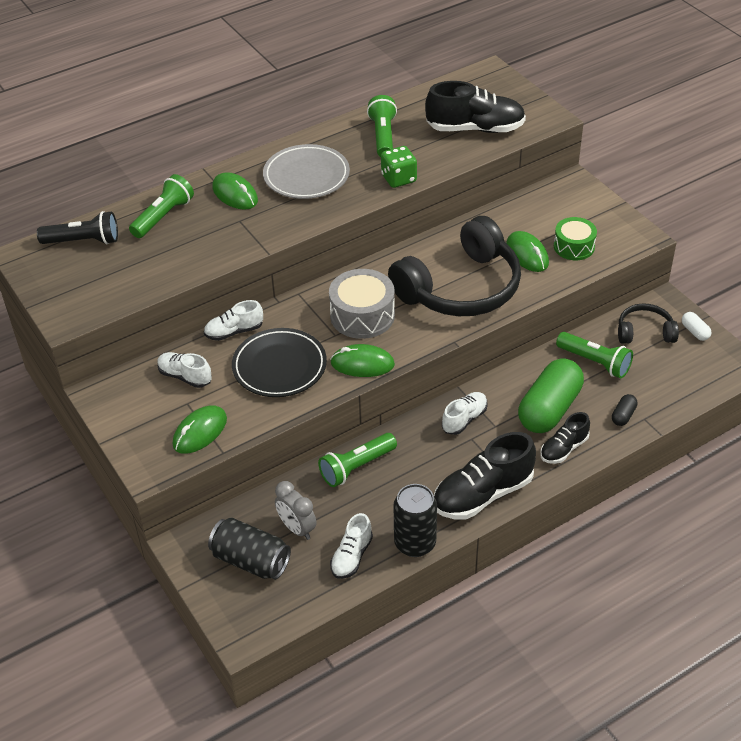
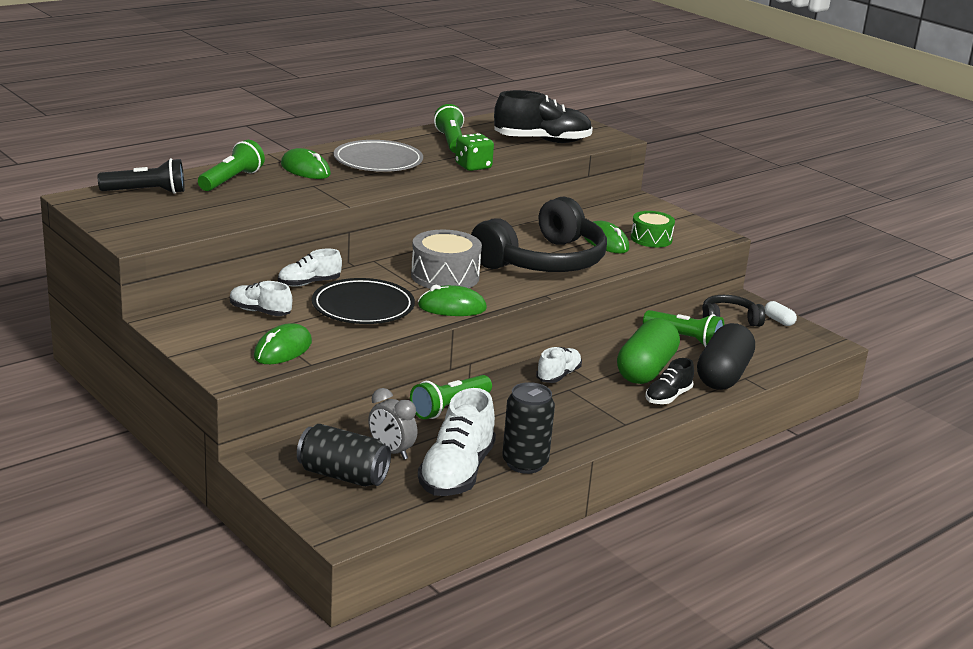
camera: 10 degrees left, 20 degrees down
white shoe [330,513,373,579] -> white shoe [418,388,496,496], size x1.78
black shoe [434,432,536,520] -> none
black capsule [612,394,638,426] -> black capsule [697,323,755,390], size x2.40

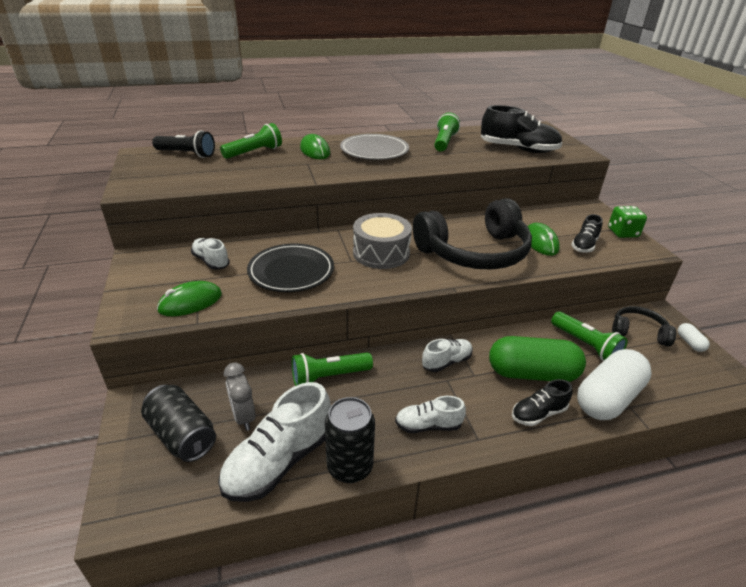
camera: 25 degrees right, 10 degrees up
white shoe [278,249,342,287] -> white shoe moved to [395,396,466,433]
green mouse [418,285,487,316] -> none
green dice [455,133,494,171] -> green dice moved to [608,206,647,238]
green capsule [617,318,680,384] -> green capsule turned 45 degrees clockwise [489,336,586,382]
green drum [631,211,675,247] -> black shoe [571,214,603,253]
black capsule [697,323,755,390] -> white capsule [577,349,652,420]

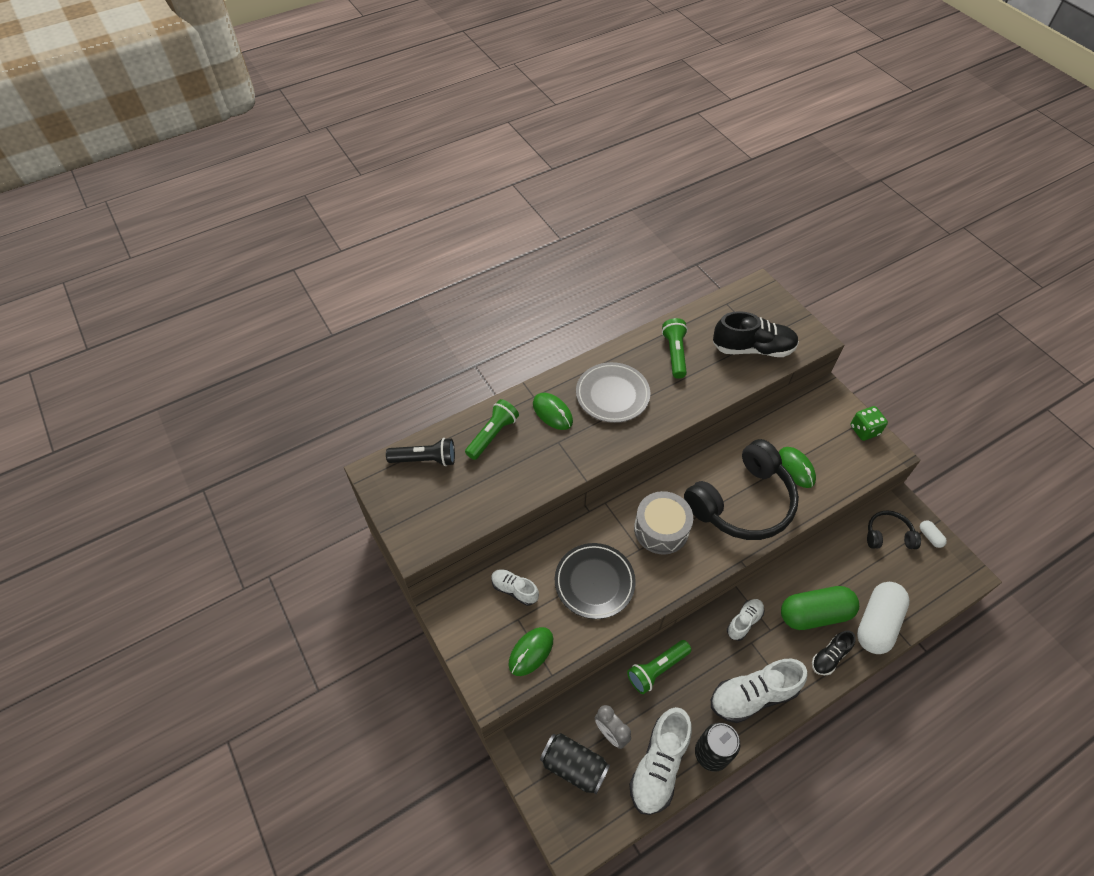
camera: 15 degrees left, 20 degrees up
white shoe [395,396,466,433] -> white shoe [711,659,808,723], size x1.78
green flashlight [551,311,628,361] -> none
black shoe [571,214,603,253] -> none

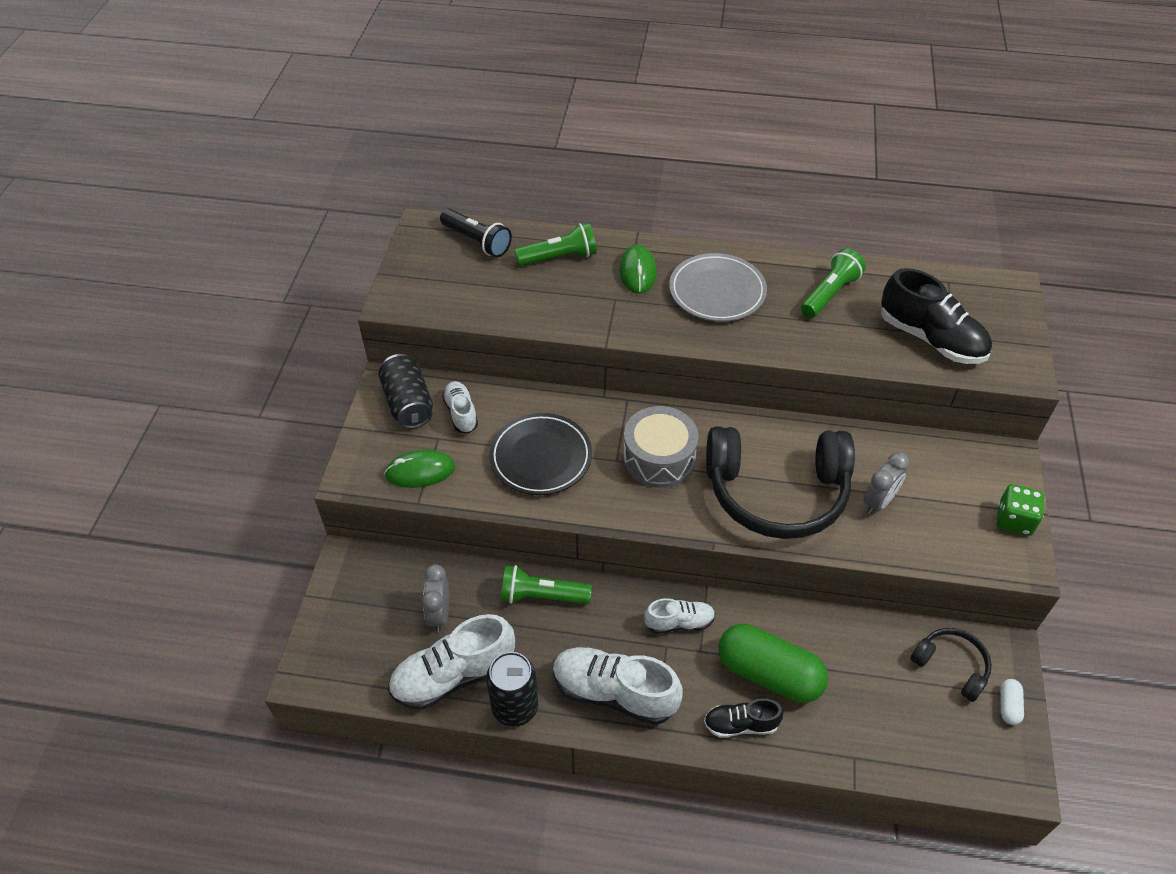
camera: 40 degrees right, 5 degrees down
black can [540,733,610,794] -> black can moved to [378,354,433,429]
green mouse [779,447,816,488] -> grey clock [864,452,910,514]
white capsule [857,582,910,654] -> none

